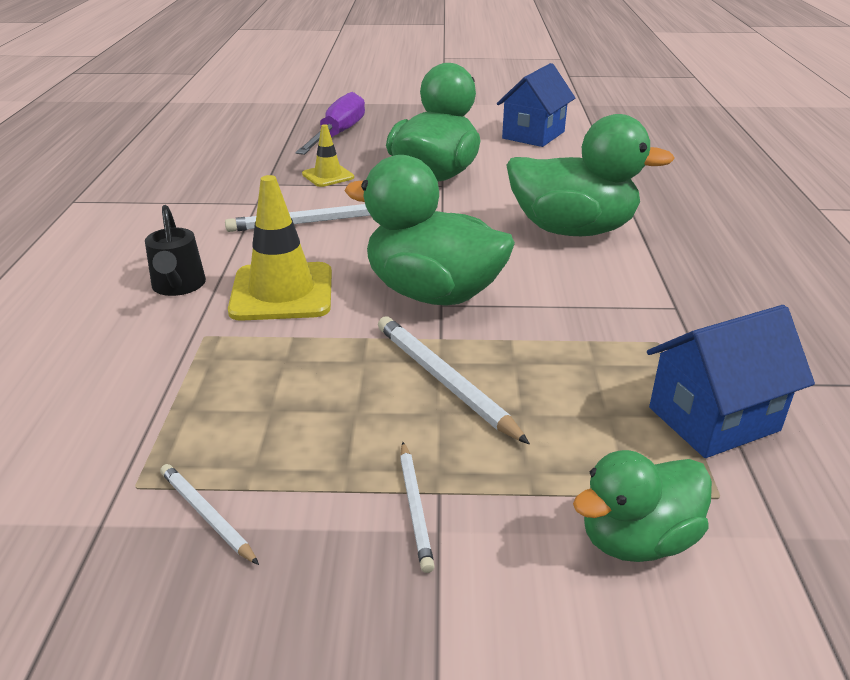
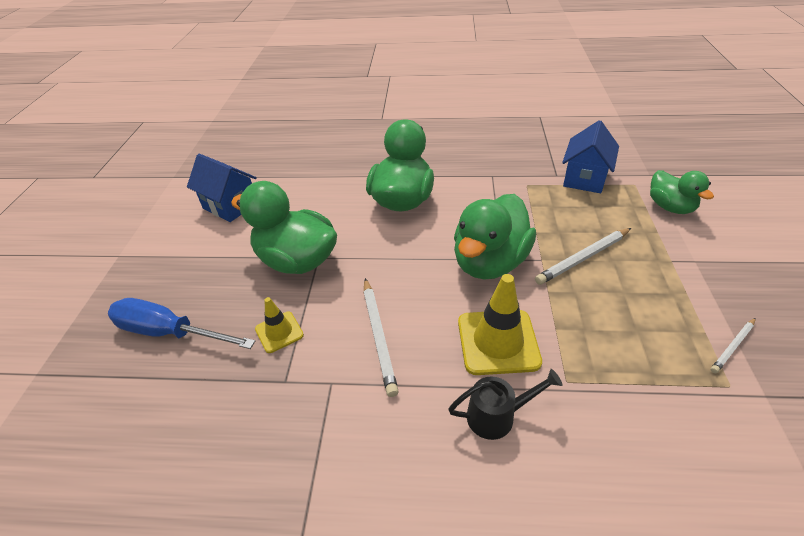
camera: 85 degrees left, 10 degrees up
purple screwdriver [295,92,365,155] -> blue screwdriver [108,298,255,349]
white pencil [400,442,435,573] -> none
blue house [647,305,815,458] -> blue house turned 45 degrees clockwise [562,120,619,193]

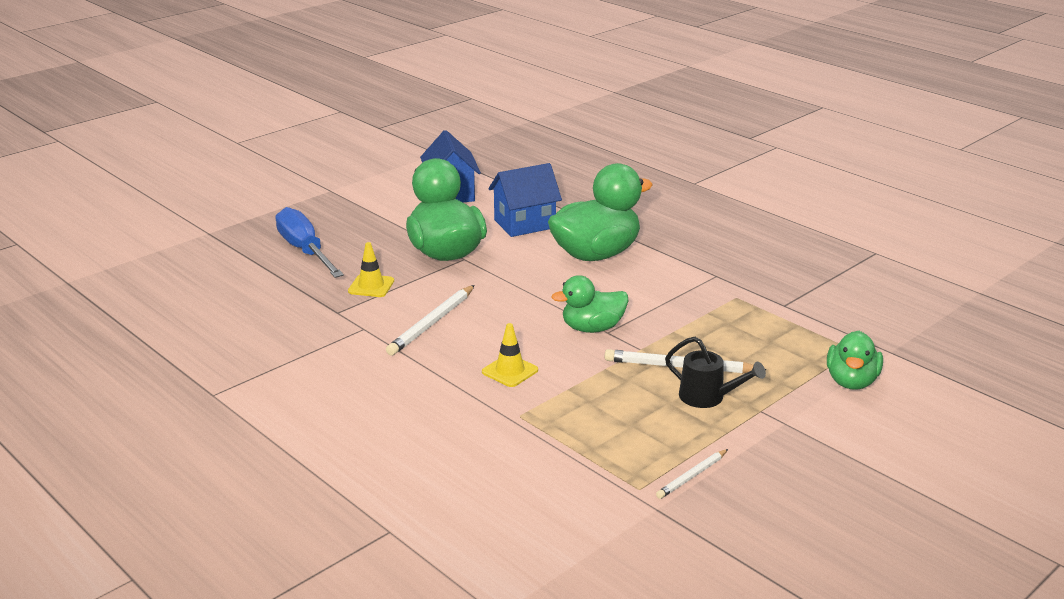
camera: 40 degrees right, 15 degrees down
black watering can [448,369,562,440] -> black watering can moved to [665,337,766,408]
green duck [454,194,536,280] -> green duck [552,275,629,333], size x0.60
yellow traffic cone [458,274,542,375] -> yellow traffic cone [482,323,538,387], size x0.56
blue house [562,120,619,193] -> blue house moved to [488,163,562,237]
white pencil [711,318,756,373] -> white pencil turned 45 degrees counterclockwise [656,449,728,499]

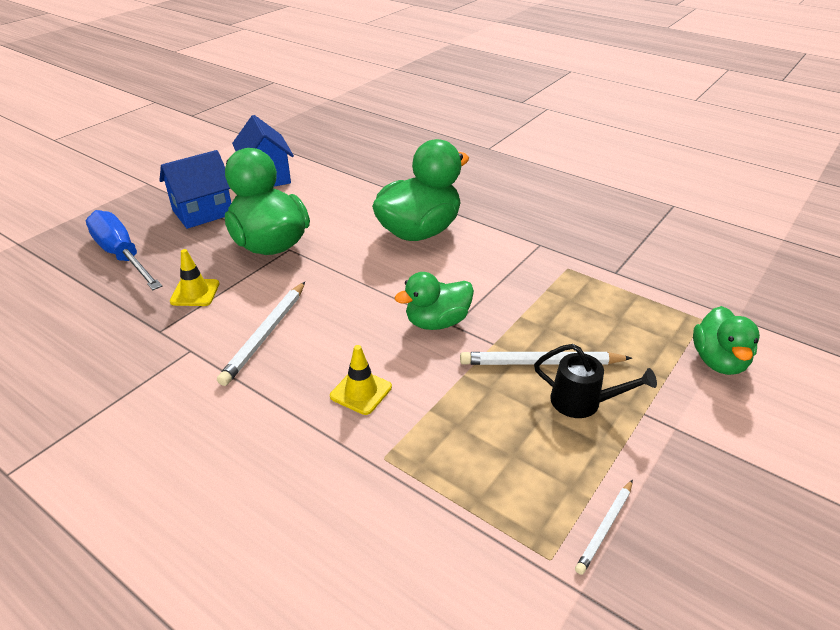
camera: 10 degrees left, 10 degrees up
blue house [488,163,562,237] -> blue house moved to [159,150,231,229]

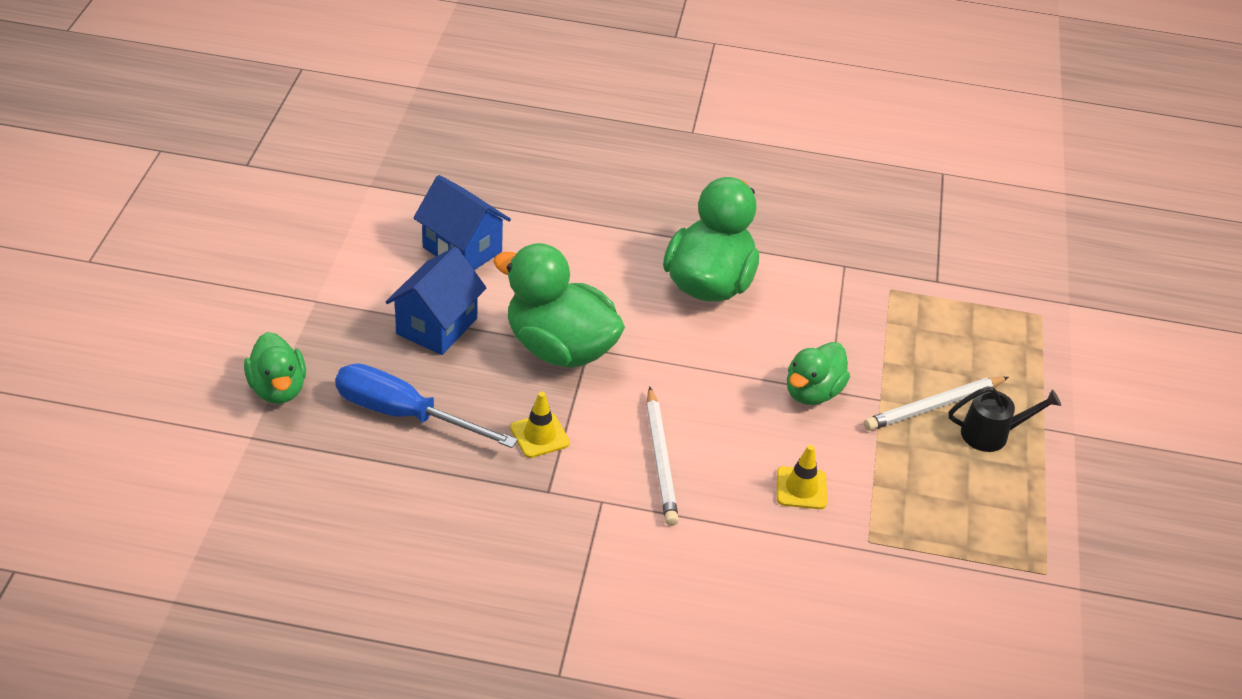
camera: 30 degrees left, 5 degrees up
white pencil [575,479,633,575] -> none
green duck [693,306,760,375] -> green duck moved to [244,332,306,404]

